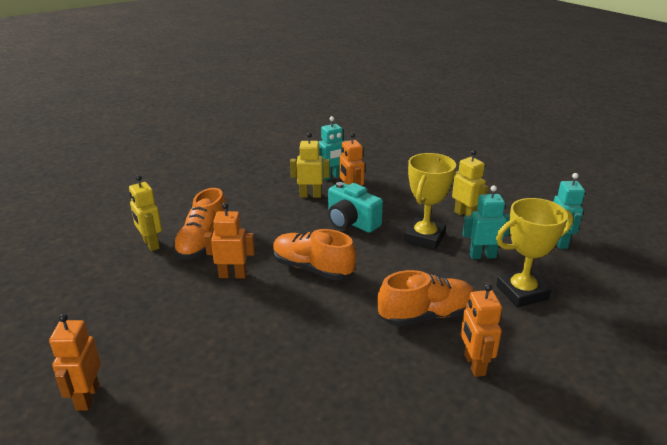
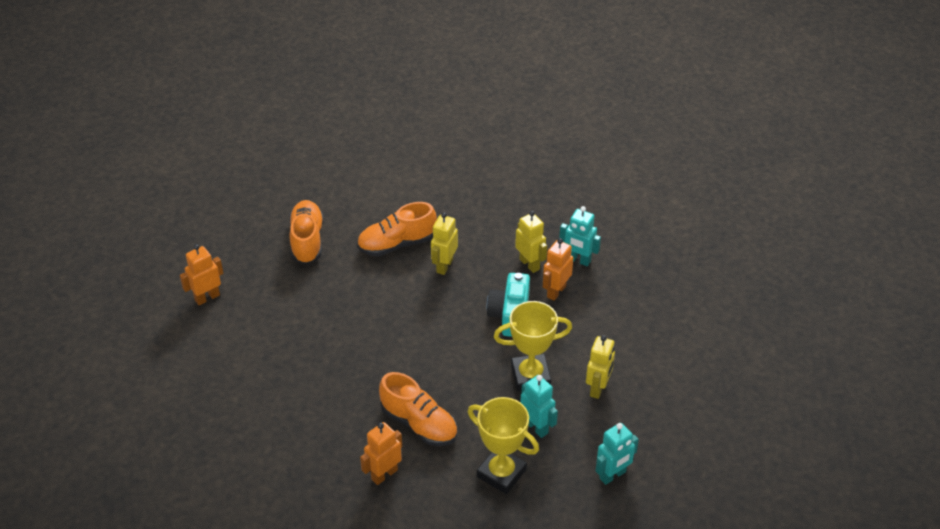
camera: 55 degrees right, 15 degrees up
yellow robot [129,175,162,251] -> yellow robot moved to [431,212,458,275]
orange robot [204,203,255,278] -> none
orange shoe [273,229,356,280] -> orange shoe moved to [289,200,324,264]

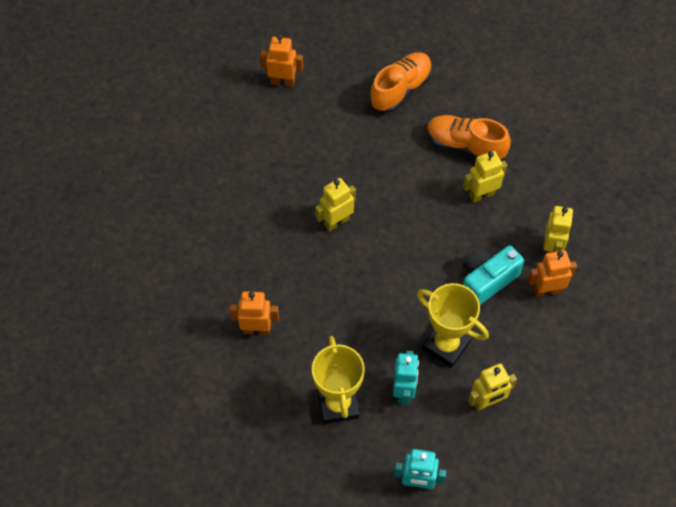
camera: 45 degrees right, 15 degrees up
orange shoe [379,372,457,446] -> none
turquoise robot [559,206,601,266] -> none
none -> yellow robot [315,178,356,232]

